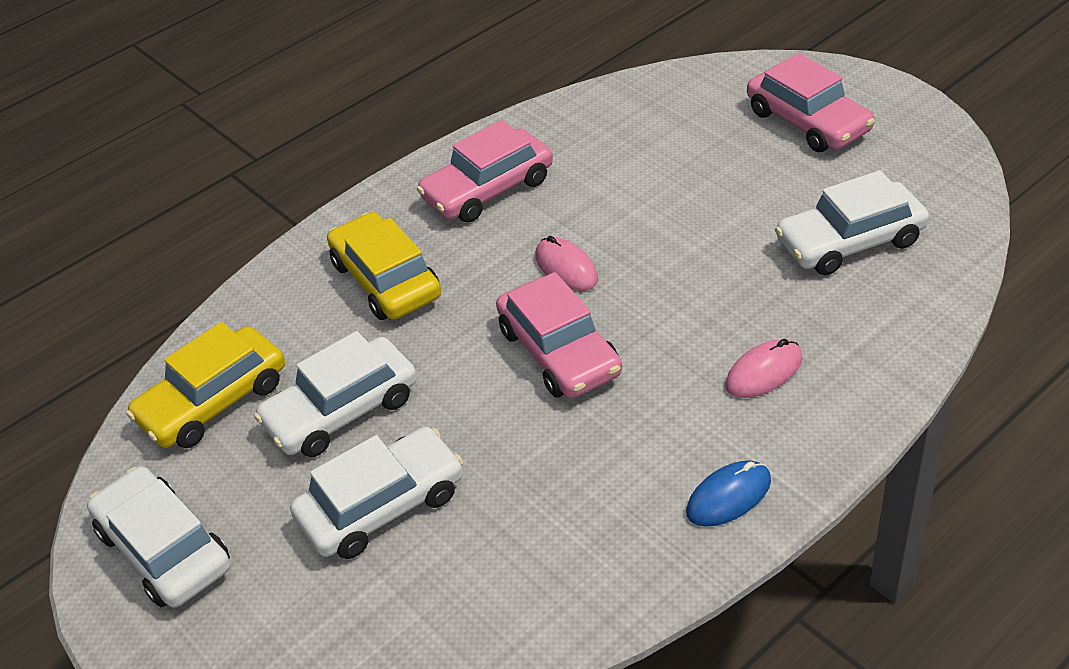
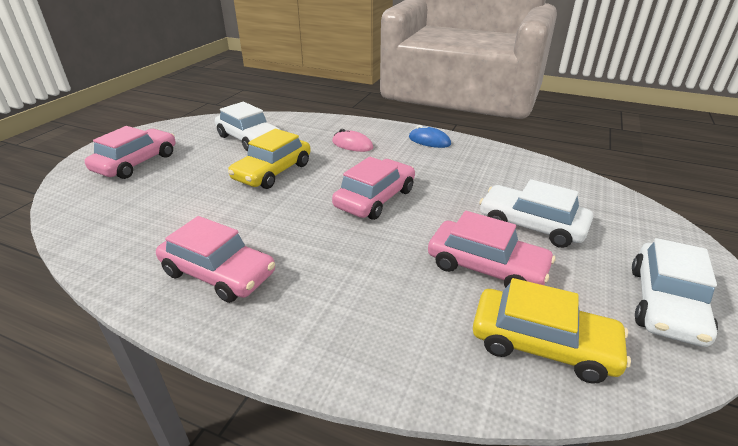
camera: 120 degrees left, 10 degrees down
white car [254,331,417,457] -> pink car [428,211,555,288]
yellow car [327,212,441,320] -> yellow car moved to [228,128,311,189]
pink mouse [535,236,598,291] -> none

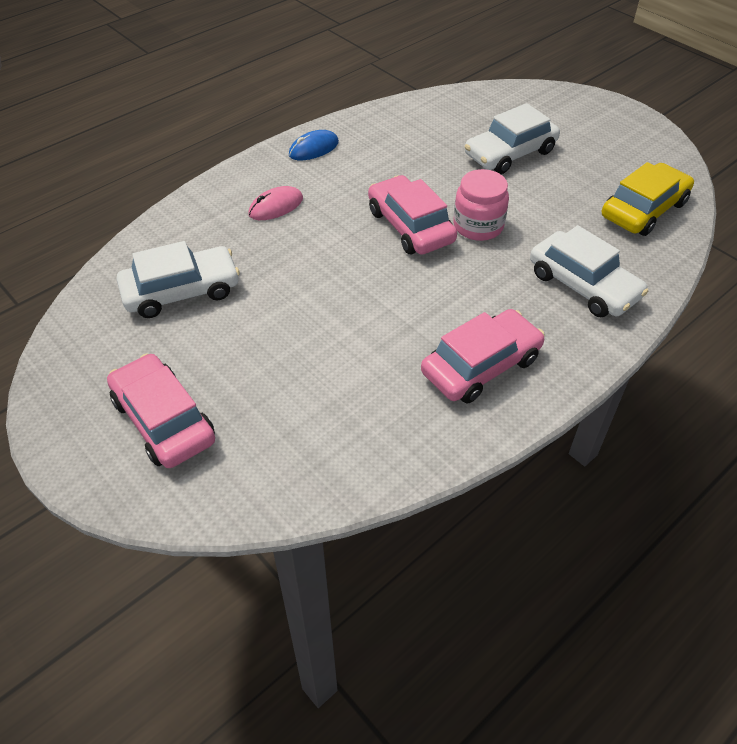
camera: 65 degrees left, 15 degrees up
yellow car [228,128,311,189] -> none
pink car [428,211,555,288] -> none
white car [632,238,718,347] -> white car moved to [530,225,649,317]
none -> pink jar [453,169,509,241]

